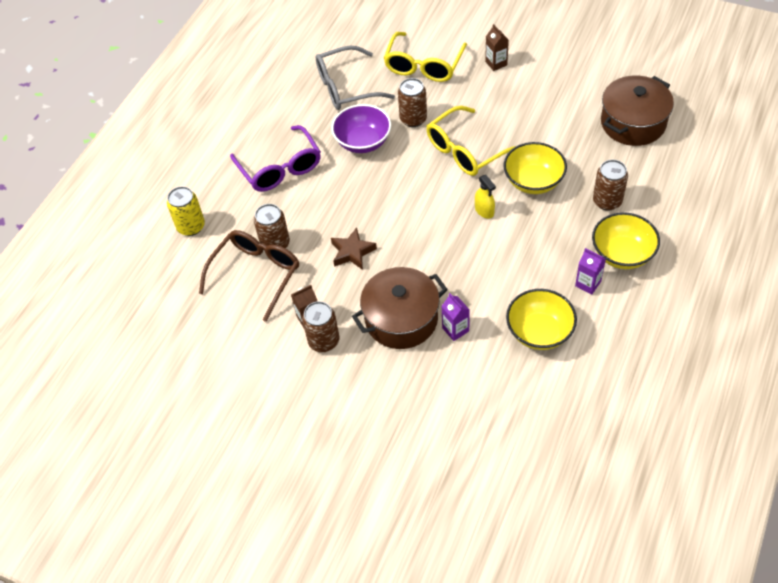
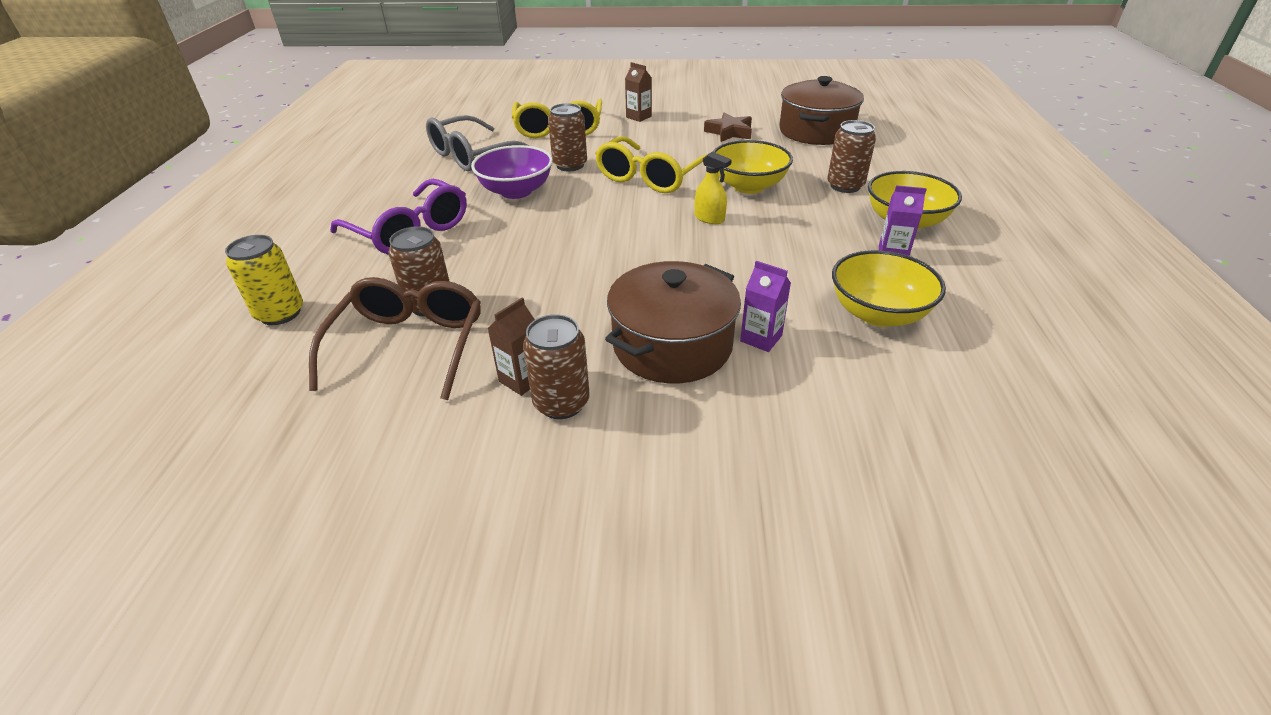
camera: 25 degrees left, 15 degrees down
brown star [331,228,377,270] -> brown star moved to [704,112,752,142]

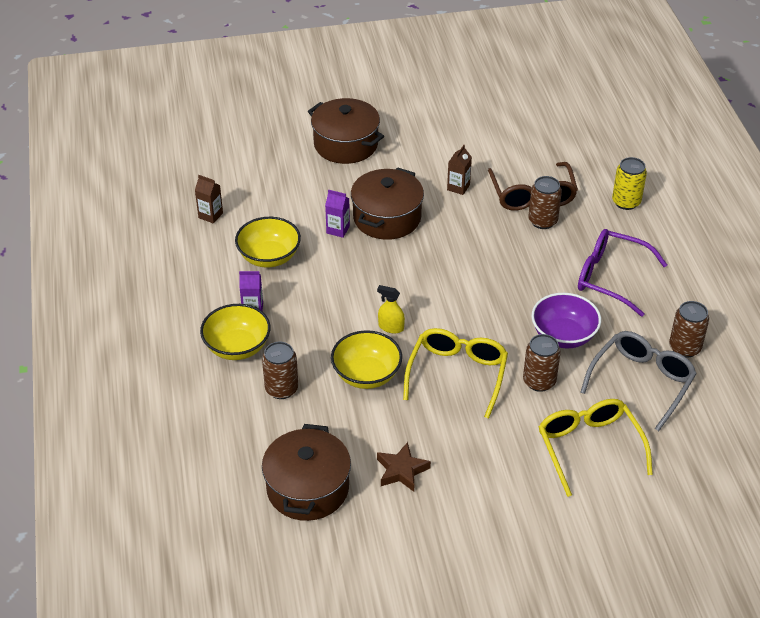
camera: 165 degrees right, 5 degrees up
brown can [523,314,590,419] -> brown can moved to [669,301,709,358]
brown carton [625,62,652,122] -> brown carton moved to [195,175,223,224]
none -> brown pot [308,98,384,164]

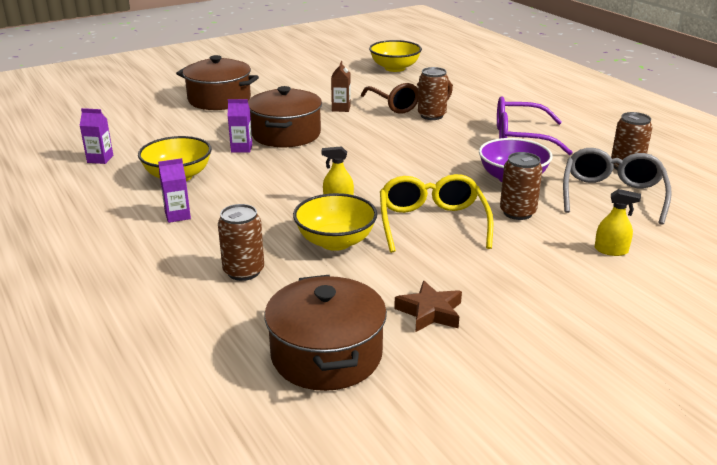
camera: 20 degrees left, 15 degrees down
brown carton [195,175,223,224] -> purple carton [80,108,113,164]
yellow bowl [200,304,270,360] -> yellow bowl moved to [369,40,422,72]
yellow glasses [538,399,653,497] -> yellow spray bottle [595,189,641,256]
yellow can [612,157,647,210] -> none

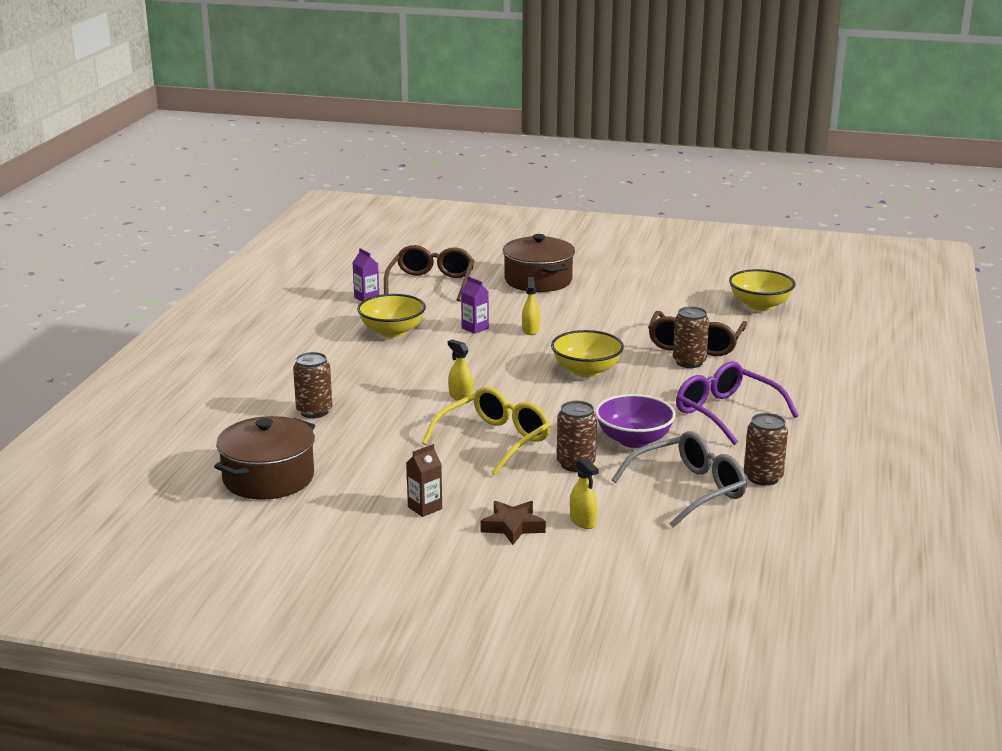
camera: 45 degrees right, 5 degrees down
purple carton [158,158,191,223] -> none
brown pot [248,86,322,147] -> yellow spray bottle [522,277,540,335]
yellow bowl [293,193,377,251] -> yellow bowl moved to [551,330,624,377]
brown carton [331,61,351,112] -> brown carton moved to [406,444,442,517]
brown star [394,280,462,332] -> brown star moved to [481,501,546,545]
none -> brown glasses [384,245,474,302]

